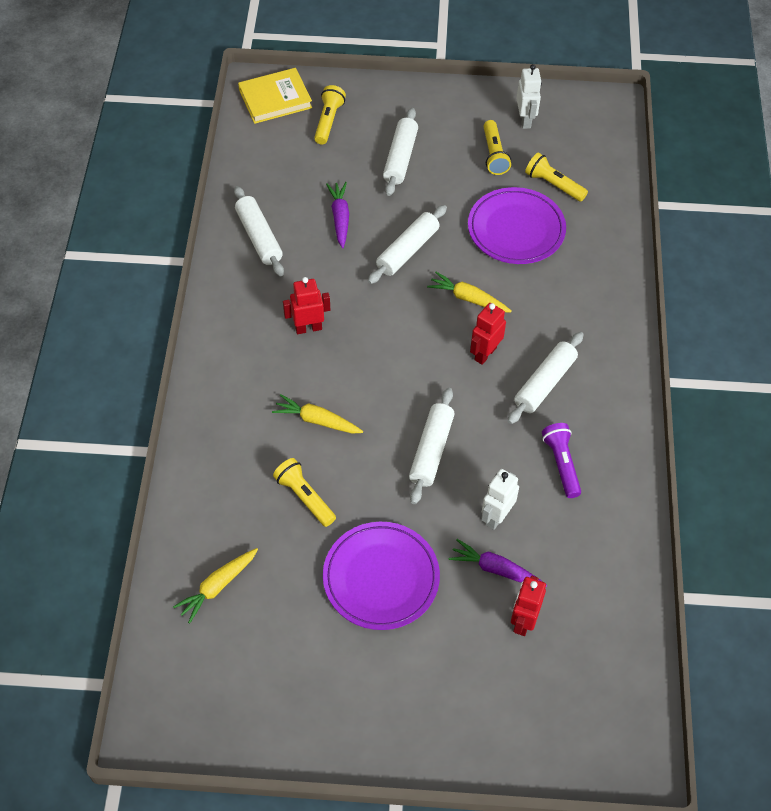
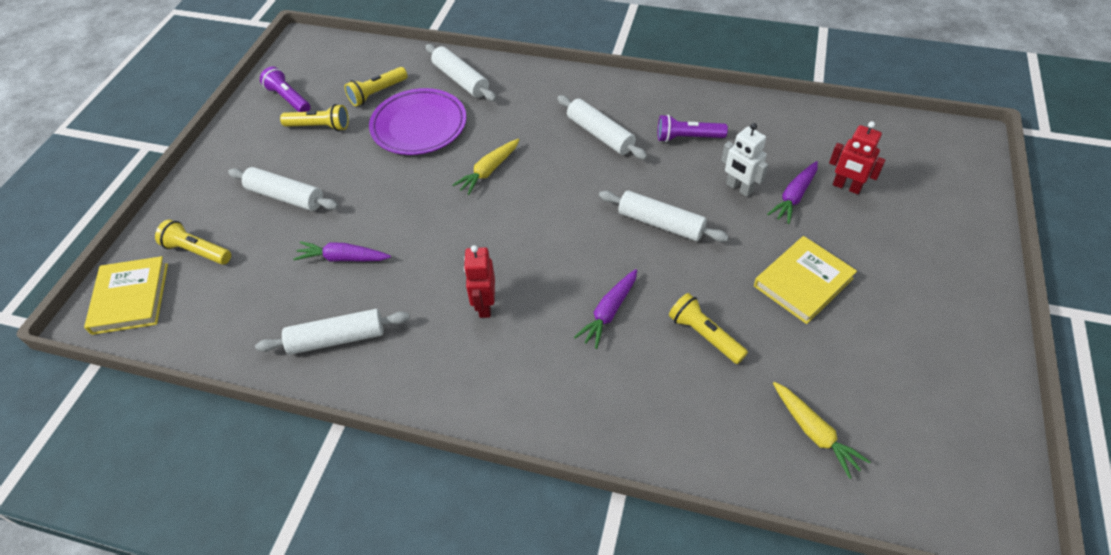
camera: 75 degrees left, 5 degrees down
yellow carrot [272,394,363,434] -> purple carrot [574,269,637,349]
yellow flashlight [273,458,336,527] -> yellow flashlight turned 75 degrees clockwise [669,293,748,364]
purple plate [323,522,440,630] -> yellow book [754,236,857,324]
white rolling pin [368,205,447,284] -> white rolling pin moved to [425,44,497,101]
red robot [470,303,506,365] -> none
white robot [517,64,542,129] -> purple flashlight [260,66,311,112]

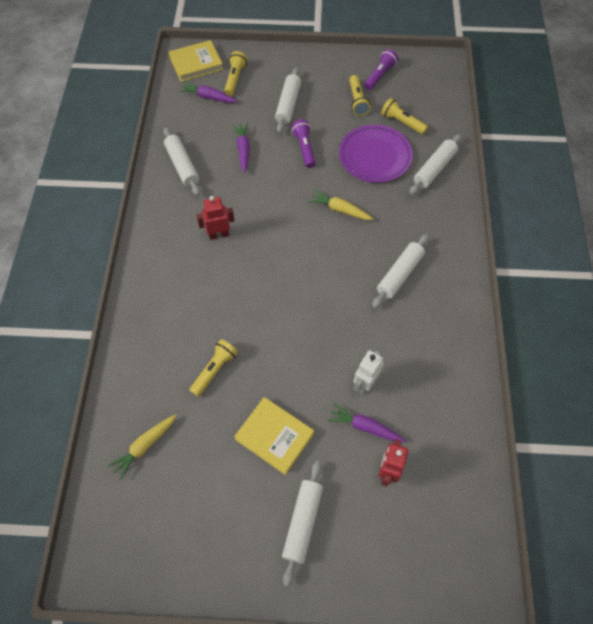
camera: 75 degrees right, 10 degrees up
purple carrot [574,269,637,349] -> purple carrot moved to [179,82,237,103]
white rolling pin [599,191,729,242] -> white rolling pin moved to [282,461,323,587]
purple flashlight [658,115,728,142] -> purple flashlight moved to [291,120,316,168]

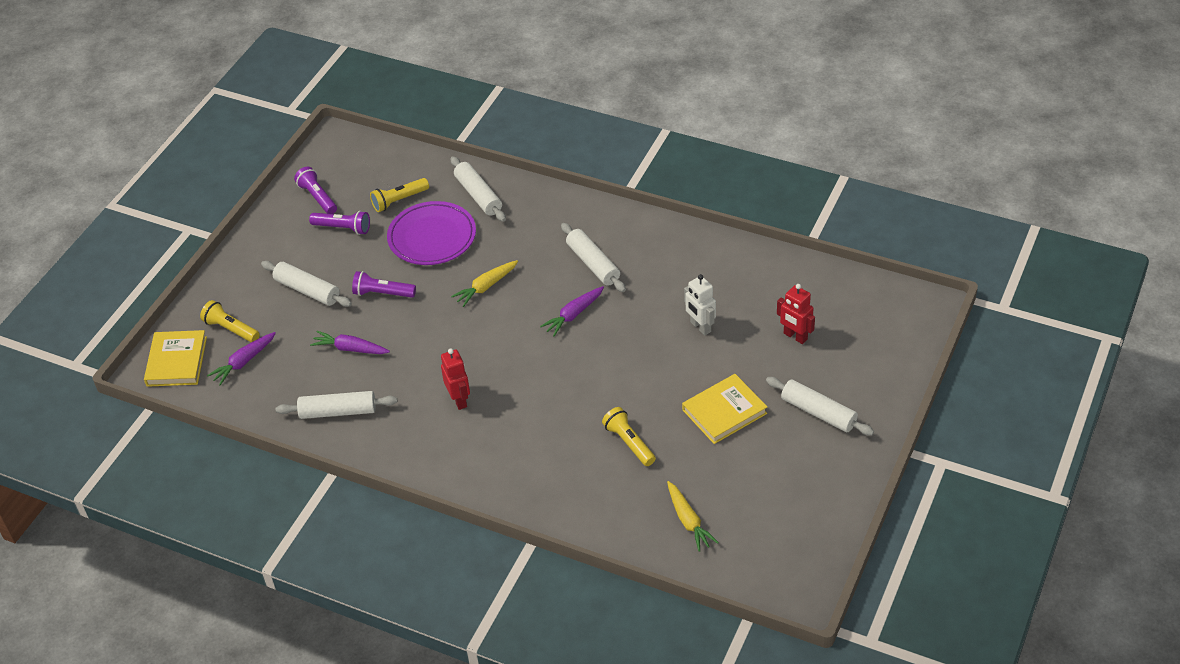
camera: 65 degrees left, 15 degrees down
red robot [196,196,235,240] -> red robot turned 150 degrees clockwise [441,348,470,410]
purple carrot [328,403,407,442] -> purple carrot moved to [540,286,604,336]
yellow flashlight [349,75,371,116] -> purple flashlight [309,211,370,235]

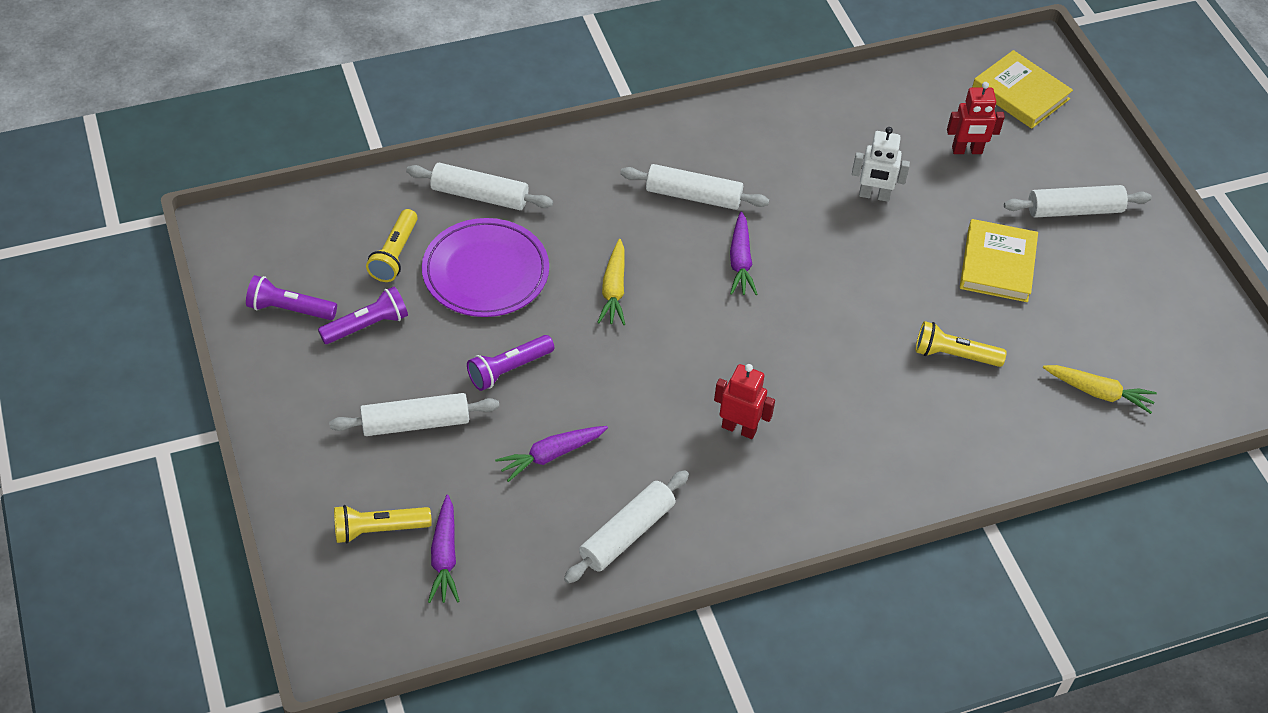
camera: 50 degrees left, 5 degrees up
yellow book [144,330,207,387] -> yellow book moved to [972,50,1073,129]

